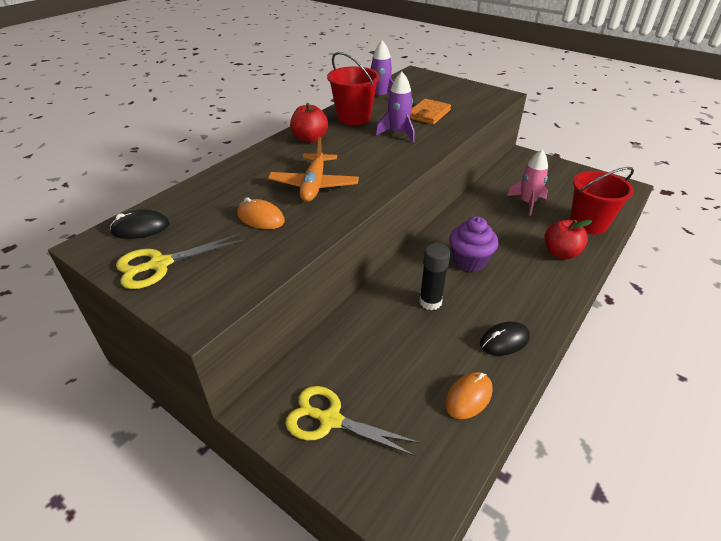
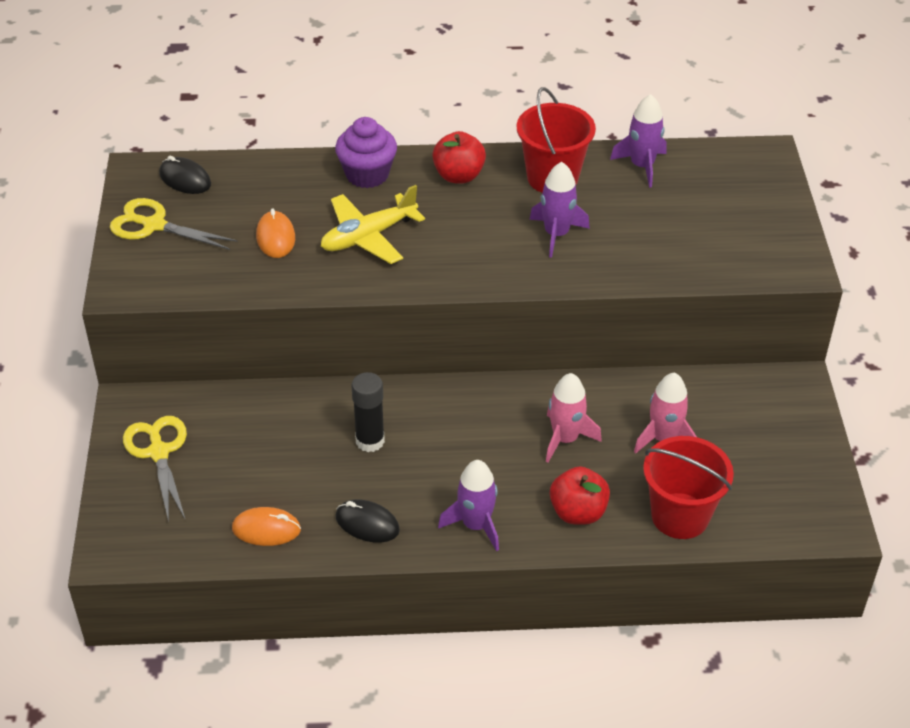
camera: 50 degrees right, 5 degrees up
orange plane [268,136,359,202] -> yellow plane [321,185,425,264]
orange wallet [410,99,451,125] -> none
purple cupcake [449,216,498,272] -> purple cupcake moved to [335,117,397,188]
none -> purple rocket [438,460,499,551]
none -> pink rocket [546,373,602,463]

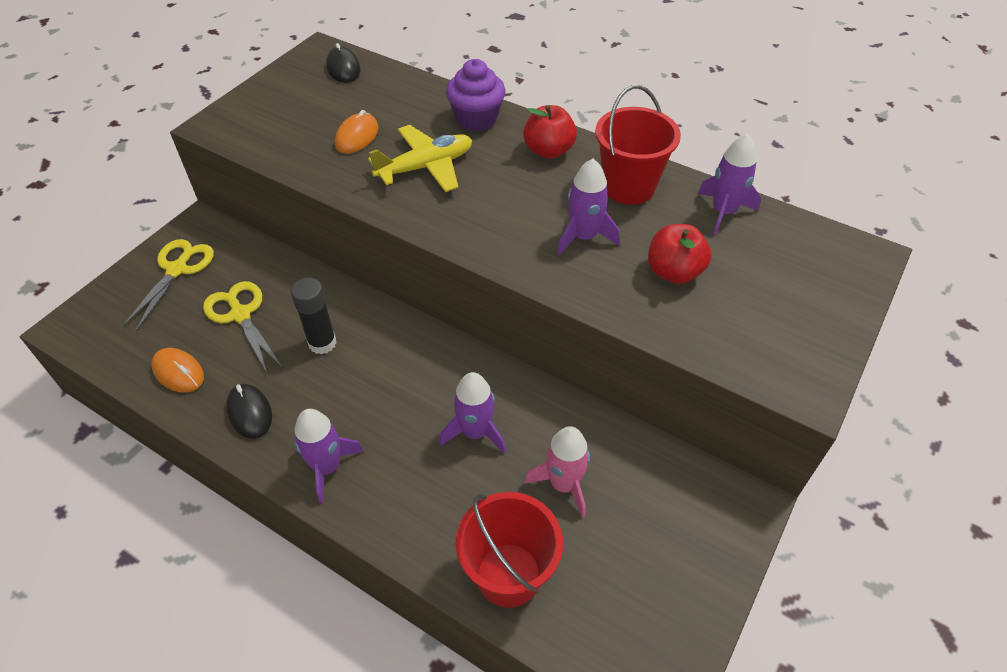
camera: 35 degrees right, 5 degrees up
yellow scissors [110,198,237,250] -> yellow scissors moved to [203,281,282,373]
yellow plane [321,185,425,264] -> yellow plane turned 150 degrees clockwise [368,125,472,192]
pink rocket [546,373,602,463] -> purple rocket [439,372,506,454]
red apple [550,466,610,525] -> red apple moved to [648,224,711,284]

